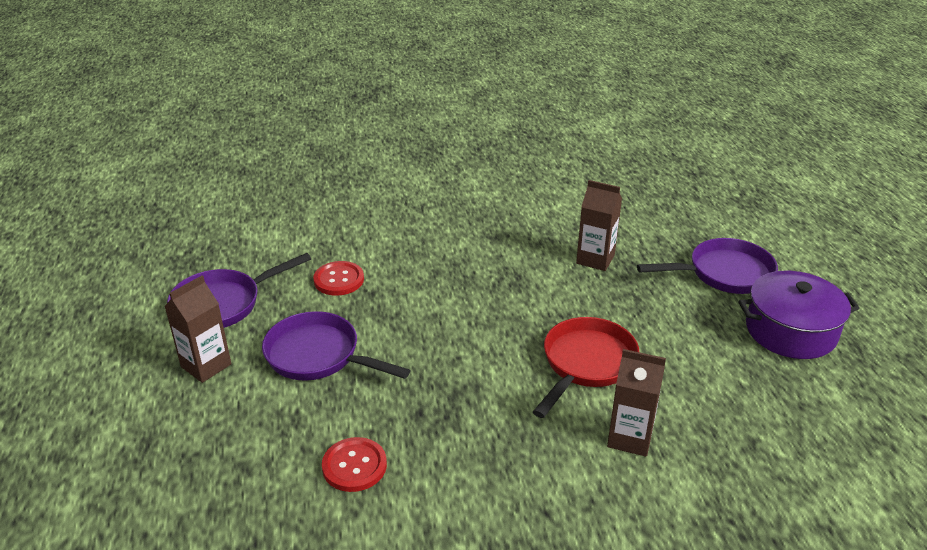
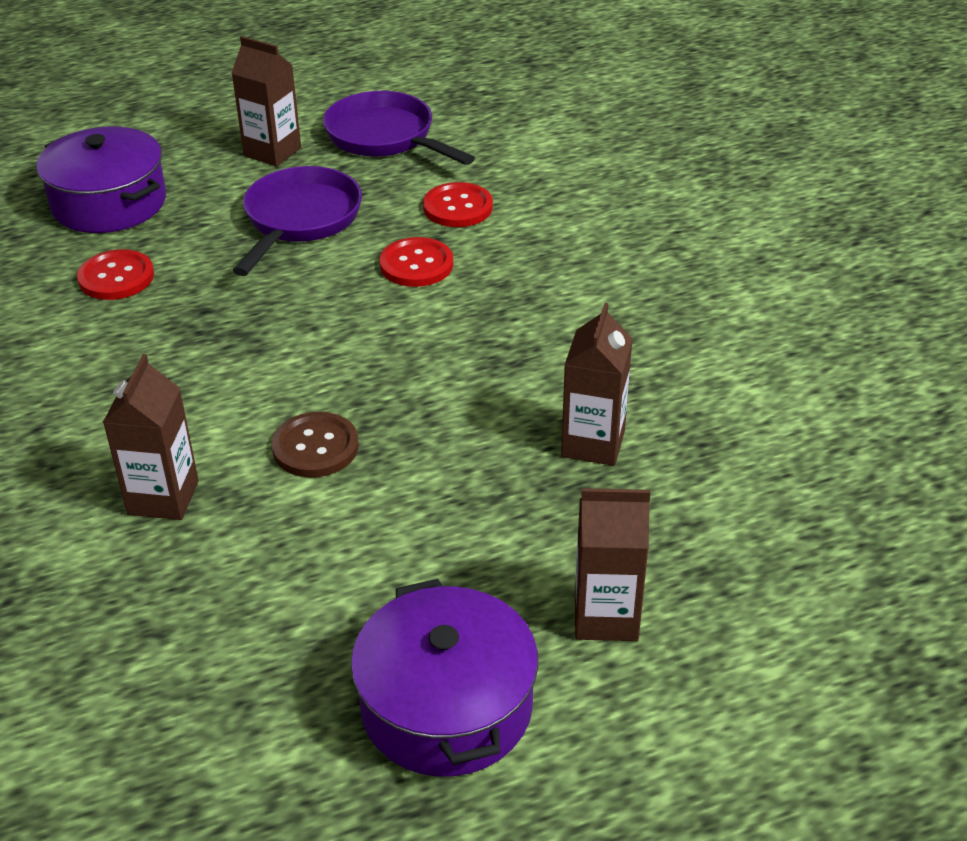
camera: 80 degrees right, 5 degrees up
red pan [533,317,639,418] -> brown button [272,412,359,478]
purple pan [637,238,778,294] -> brown carton [575,488,650,641]
none -> purple pot [36,127,166,233]
none -> red button [380,237,453,287]

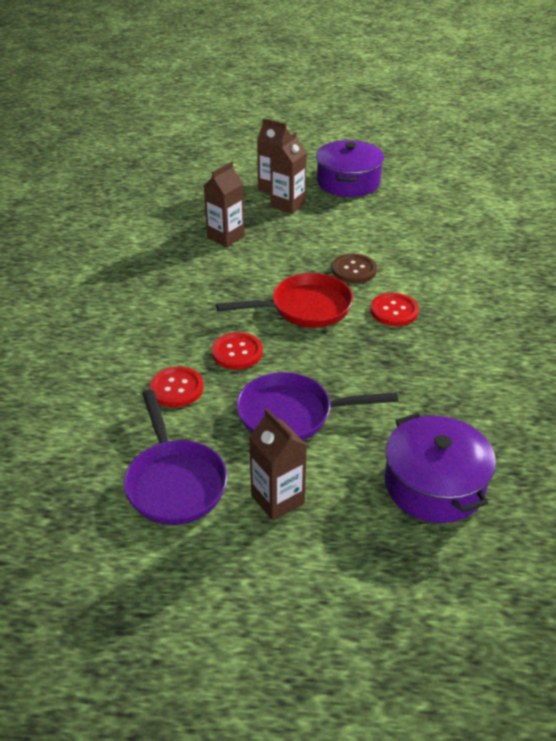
camera: 155 degrees left, 0 degrees up
red button [77,249,154,300] -> red button moved to [370,293,419,326]
brown carton [103,354,199,520] -> brown carton moved to [270,132,307,214]
purple pan [232,166,362,276] -> purple pan turned 45 degrees clockwise [237,372,398,441]
none -> red pan [216,273,353,328]

